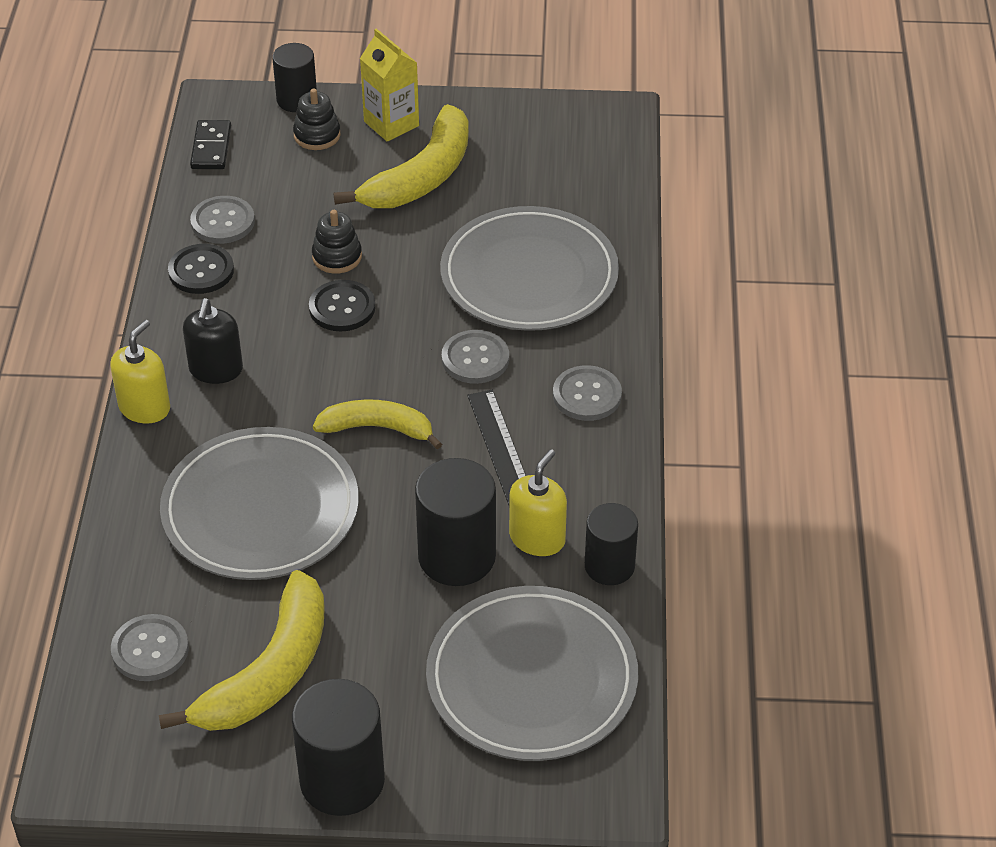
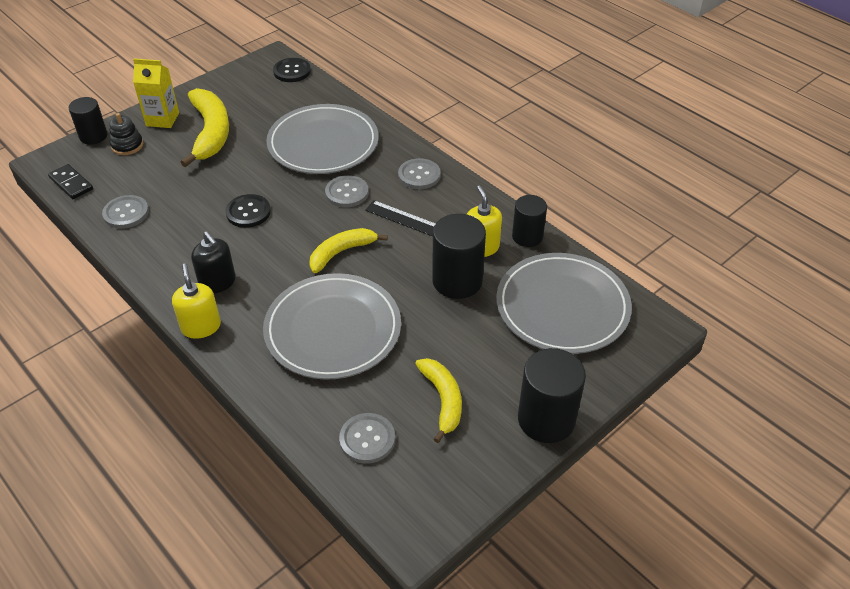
camera: 45 degrees left, 0 degrees up
yellow banana [159,570,325,731] -> yellow banana [415,358,462,443], size x0.64
black button [168,244,234,294] -> black button moved to [273,58,311,82]
black stacking toy [312,210,362,274] -> none

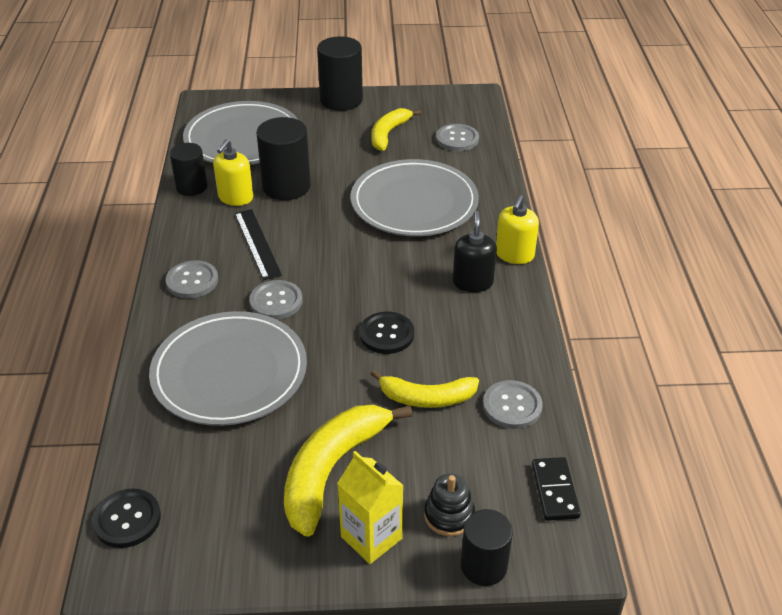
camera: 140 degrees left, 5 degrees down
yellow banana [309,228,388,273] -> yellow banana moved to [371,370,479,408]

